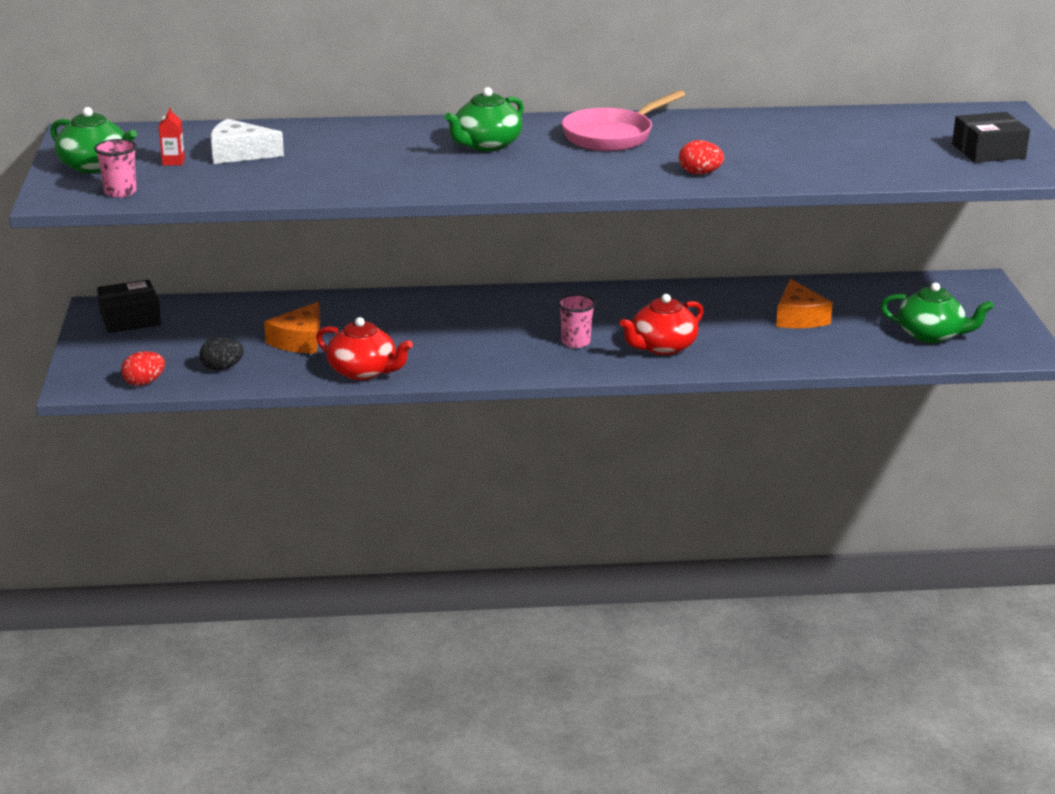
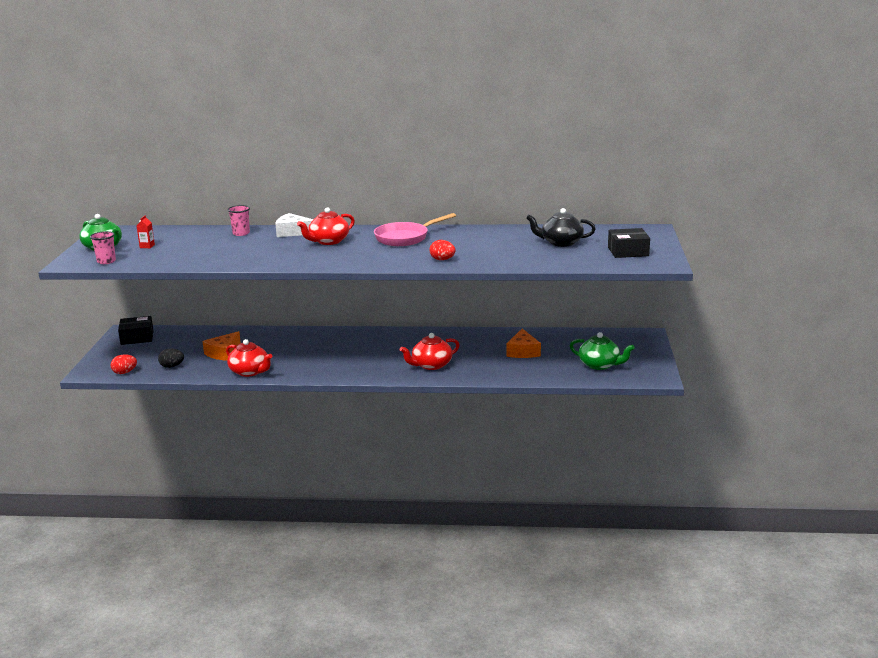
camera: 10 degrees right, 5 degrees down
white cheese [210,119,284,164] -> white cheese moved to [275,213,314,237]
green teapot [445,87,524,152] -> red teapot [297,207,355,245]
pink cup [558,294,596,348] -> pink cup moved to [227,205,250,236]
none -> black teapot [526,208,596,247]

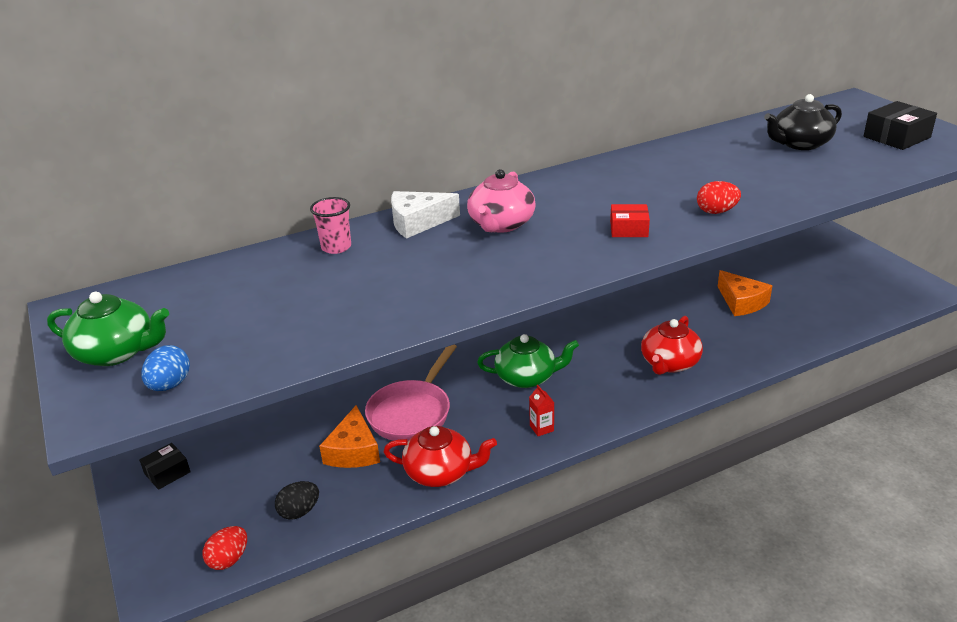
camera: 30 degrees left, 10 degrees up
pink cup [90,231,116,264] -> blue egg [141,345,190,391]
black box [118,316,154,345] -> black box [139,443,191,490], size x0.64
red carton [137,215,155,248] -> red carton moved to [529,385,554,436]
red teapot [297,207,355,245] -> pink teapot [467,169,536,233]
pink pan [374,213,456,246] -> pink pan moved to [365,344,457,441]
green teapot [570,332,635,370] -> green teapot moved to [477,334,579,388]
none -> red box [610,204,650,237]

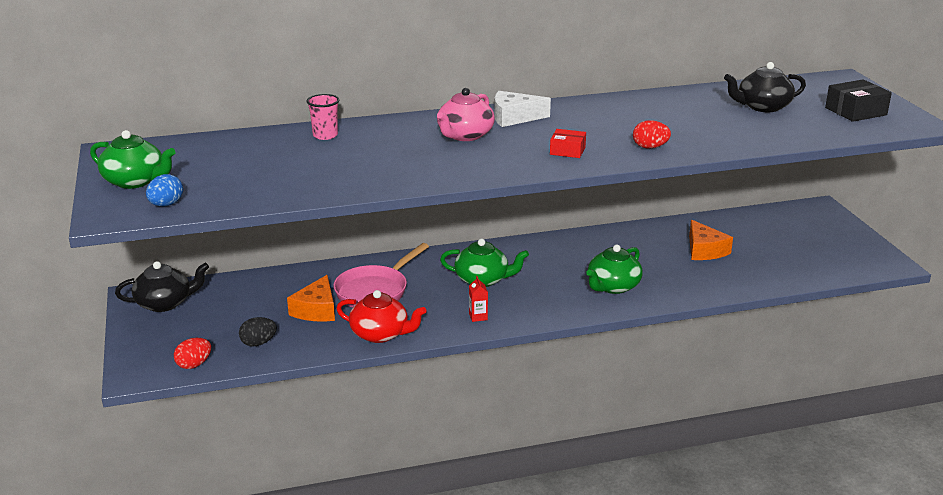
camera: 10 degrees right, 5 degrees down
black box [139,443,191,490] -> black teapot [115,261,209,312]
white cheese [391,191,460,239] -> white cheese moved to [494,91,551,127]
red teapot [641,316,703,375] -> green teapot [586,244,642,294]

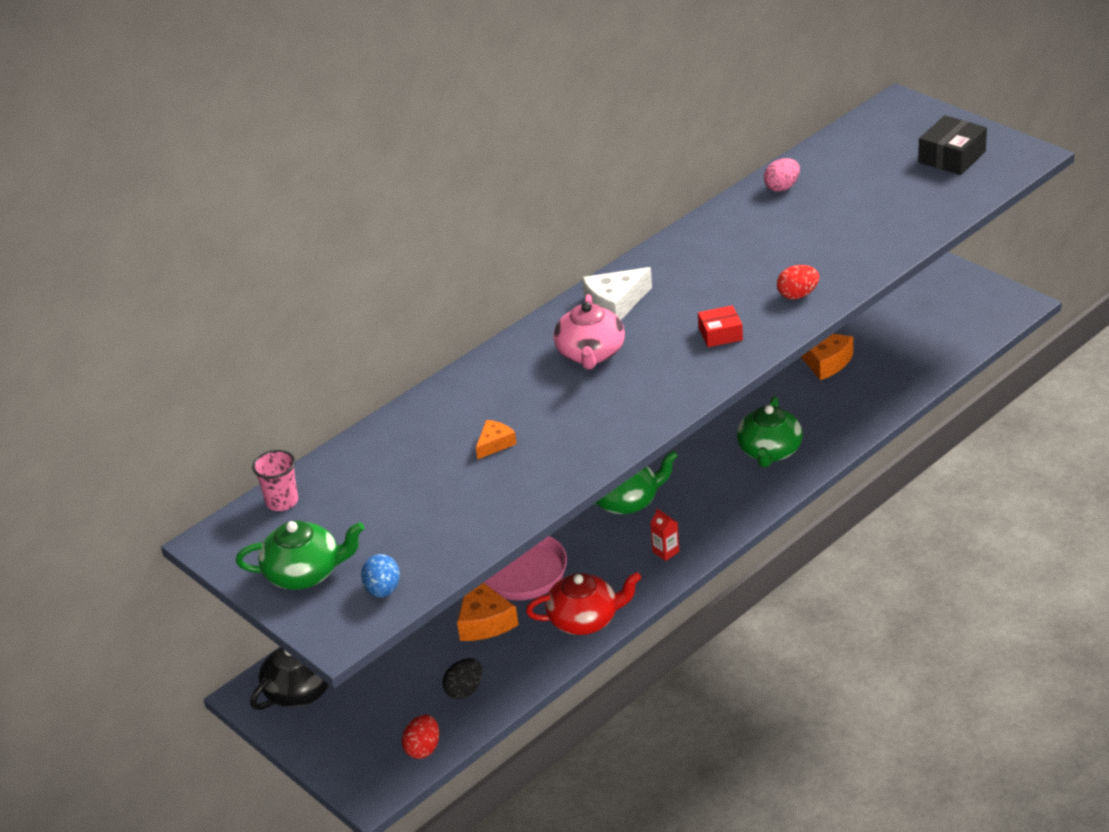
camera: 25 degrees left, 10 degrees up
pink cup [306,94,339,140] -> pink cup moved to [252,450,298,511]
black teapot [724,62,806,112] -> none
none -> orange cheese [476,420,517,460]
none -> pink egg [764,158,800,192]

